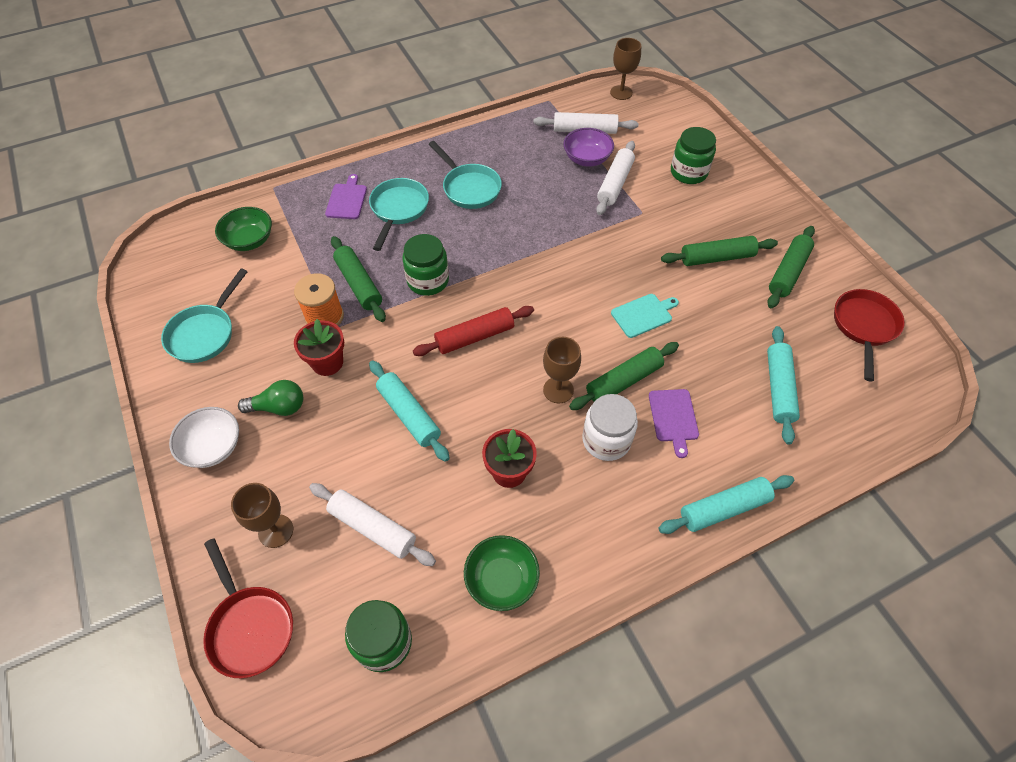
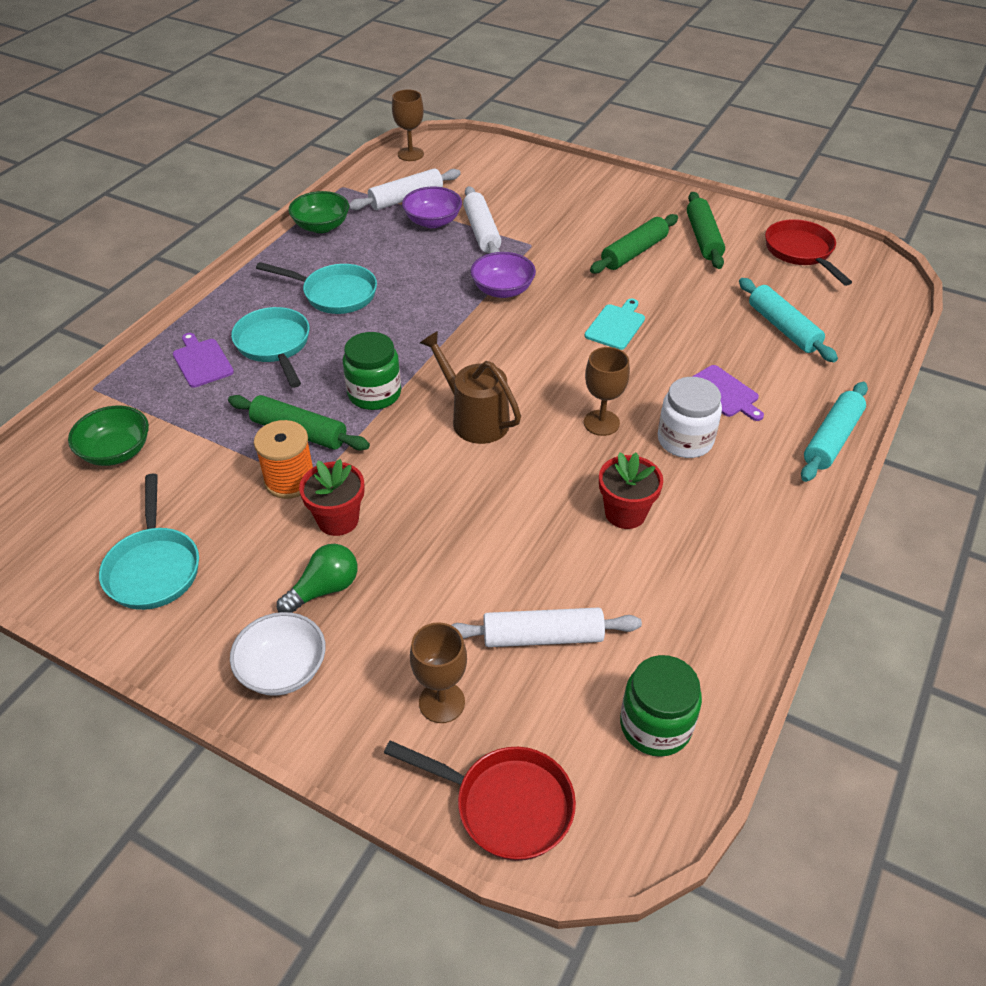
camera: 35 degrees left, 10 degrees down
turquoise rolling pin [369,360,450,462] -> none
red rolling pin [413,306,534,356] -> brown watering can [420,331,521,444]
green bowl [464,535,540,611] -> green bowl moved to [289,191,349,233]
green rolling pin [569,342,679,410] -> none
green jar [671,127,716,184] -> none
none -> purple bowl [470,252,536,298]

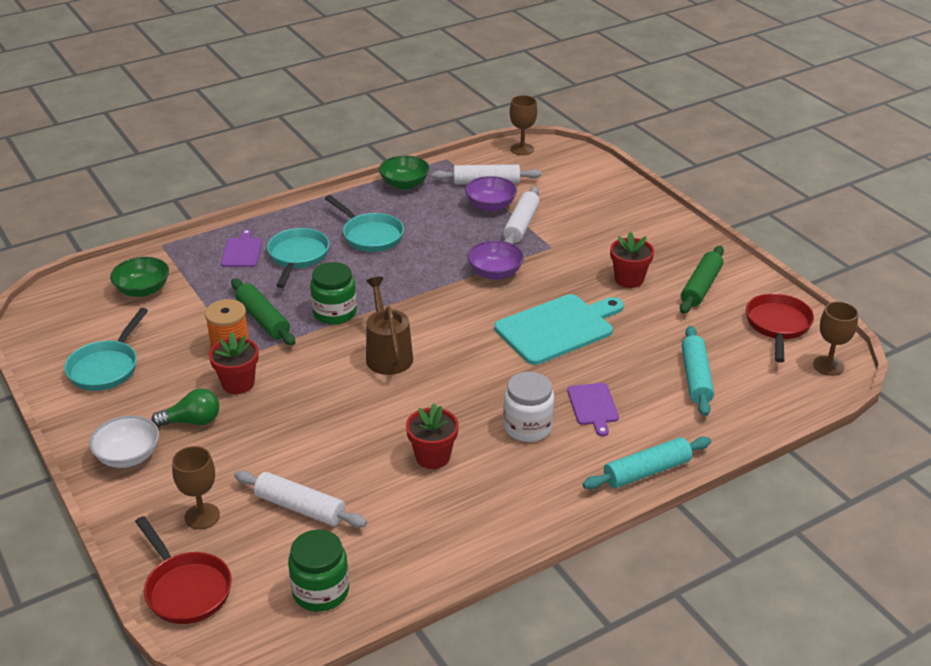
camera: 30 degrees right, 10 degrees down
brown goblet [584,347,630,436] -> brown goblet moved to [813,302,858,376]
turquoise cutting board [585,299,645,350] -> turquoise cutting board [494,294,624,365], size x1.92
green rolling pin [590,214,678,274] -> red flower pot [610,232,654,288]

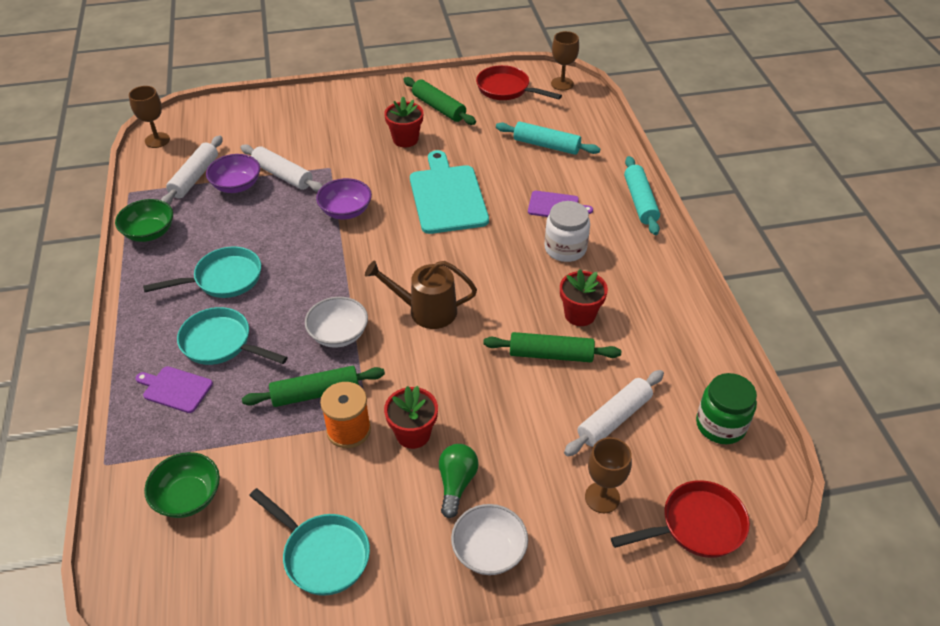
camera: 70 degrees left, 10 degrees up
green jar [310,262,357,325] -> white bowl [305,297,368,348]
none -> green rolling pin [483,332,621,362]

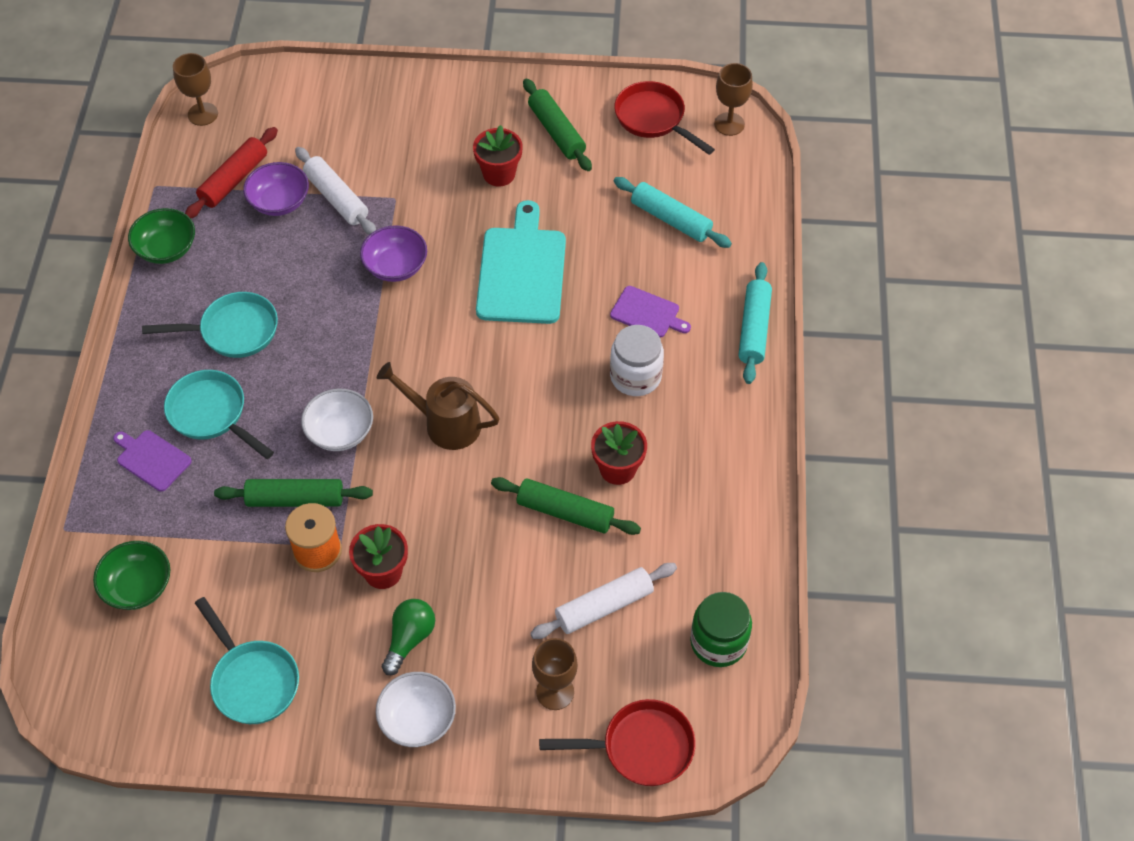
camera: 15 degrees right, 10 degrees up
white rolling pin [161,136,223,205] -> red rolling pin [185,127,278,218]

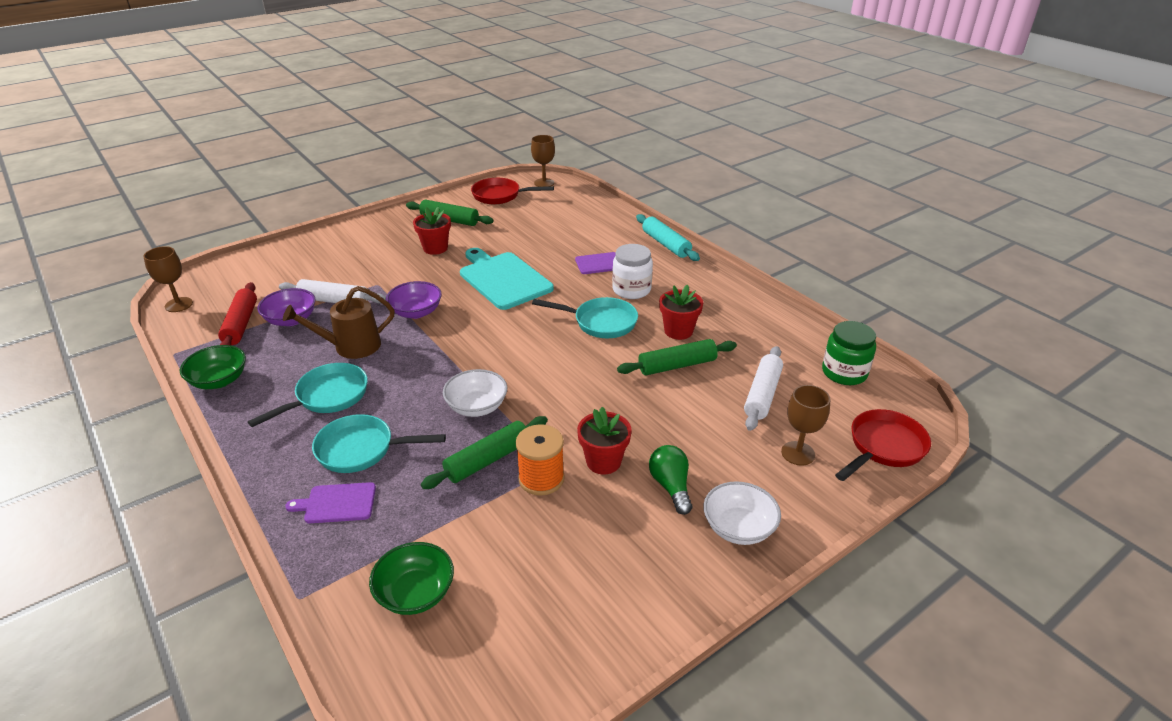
camera: 40 degrees left, 20 degrees down
turquoise pan [195,597,299,724] -> turquoise pan moved to [532,297,638,338]
brown watering can [377,362,500,450] -> brown watering can moved to [283,286,395,359]
turquoise rolling pin [614,177,732,248] -> none

